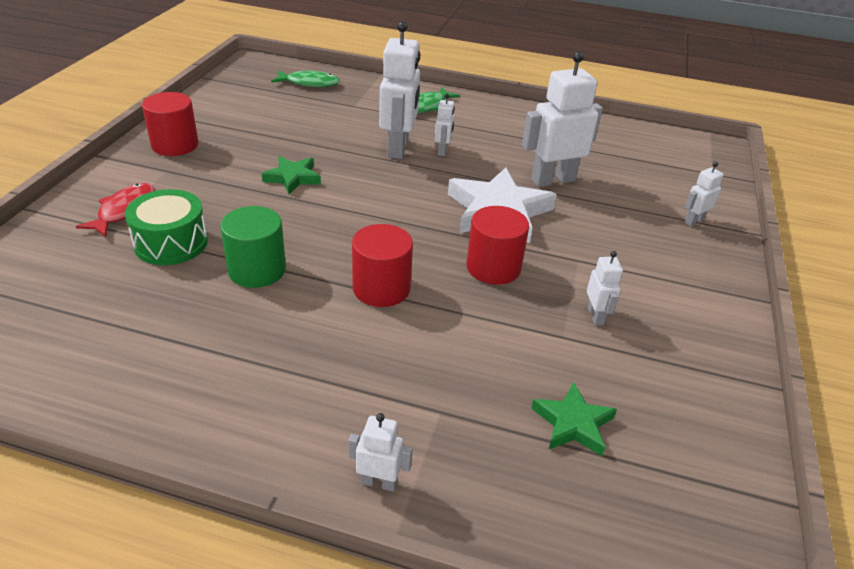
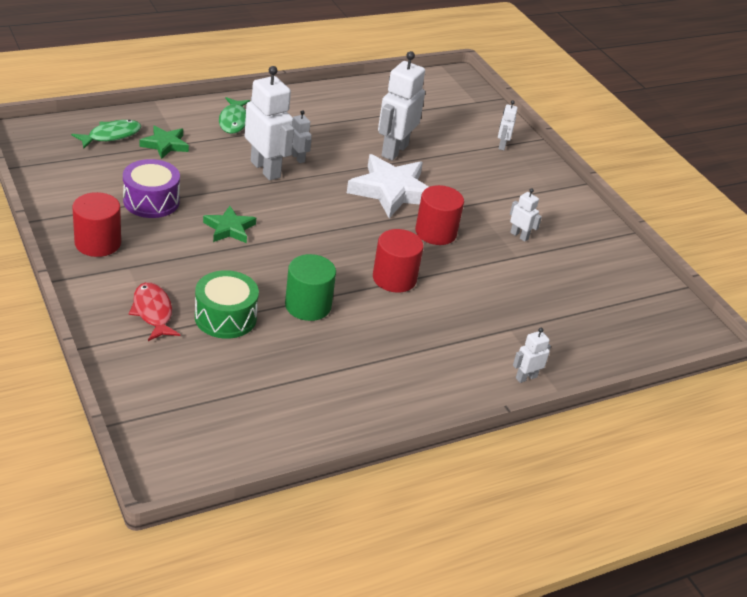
camera: 45 degrees left, 0 degrees up
green star [531,382,617,456] -> green star moved to [139,125,189,159]
none -> purple drum [123,159,180,218]

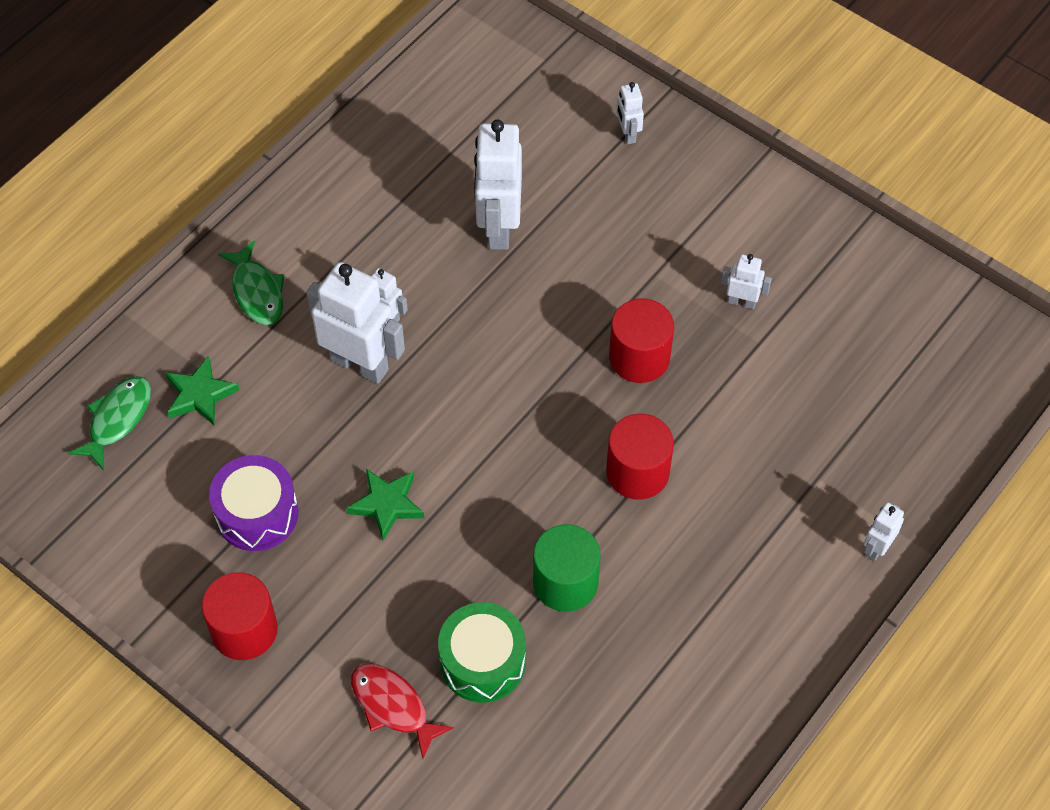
camera: 20 degrees left, 20 degrees up
white star [347,154,429,218] -> none

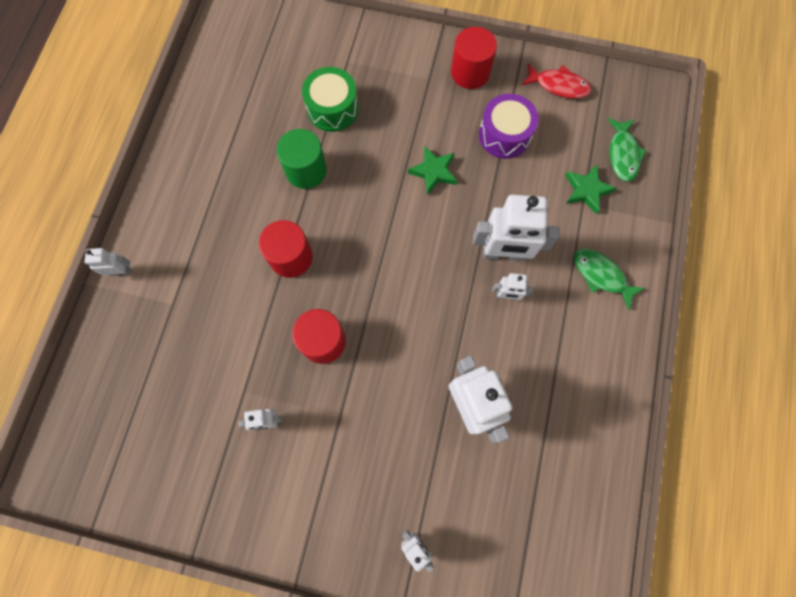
camera: 155 degrees right, 15 degrees up
red fish [351,664,454,759] -> red fish moved to [521,63,592,99]
white robot [864,502,904,561] -> white robot turned 105 degrees counterclockwise [84,248,131,276]

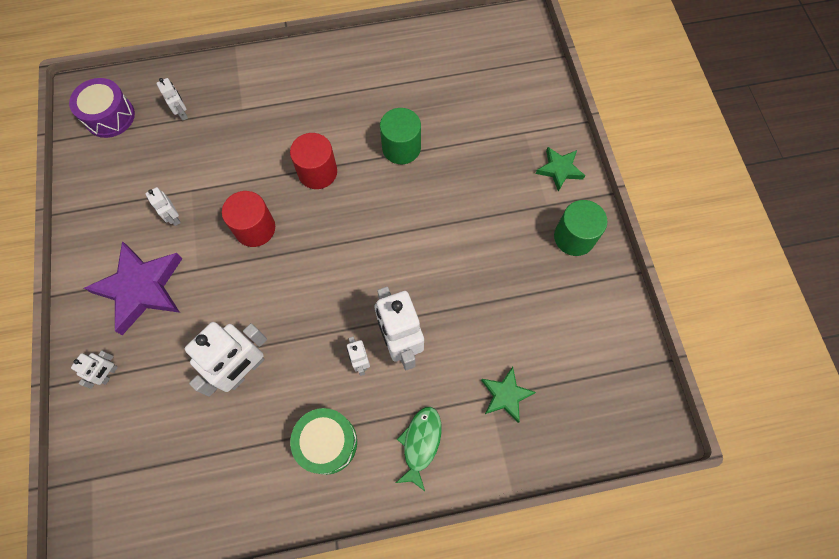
camera: 65 degrees right, 5 degrees down
white robot [84,248,131,276] -> white robot moved to [157,78,188,121]
green drum [302,67,358,132] -> green drum moved to [290,408,357,475]
green star [408,146,457,195] -> green star moved to [536,147,585,192]
red cylinder [451,27,497,89] -> green cylinder [554,200,607,256]
purple drum [479,94,539,159] -> purple drum moved to [69,78,135,138]
red fish [521,63,592,99] -> none
green fish [608,118,647,182] -> none
none -> purple star [84,241,183,335]

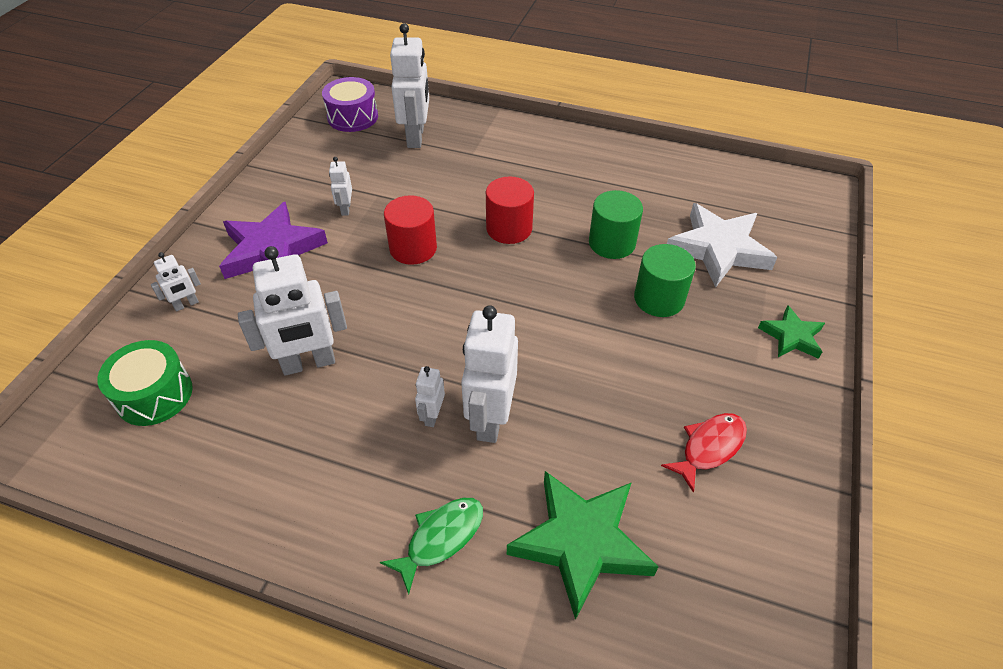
camera: 30 degrees right, 20 degrees down
white robot [157,78,188,121] -> white robot [390,23,429,148], size x2.06
green drum [290,408,357,475] -> green drum moved to [97,340,193,426]
green star [481,367,536,423] -> green star [507,471,658,620], size x1.82
green cylinder [554,200,607,256] -> green cylinder moved to [634,244,696,317]
none -> red fish [661,413,747,493]
none -> white star [667,203,777,288]

